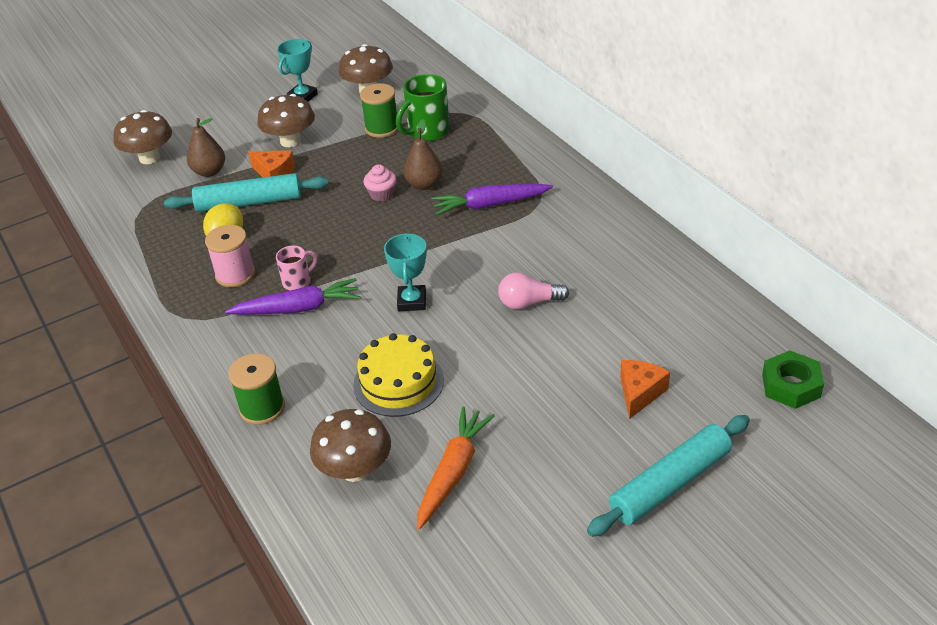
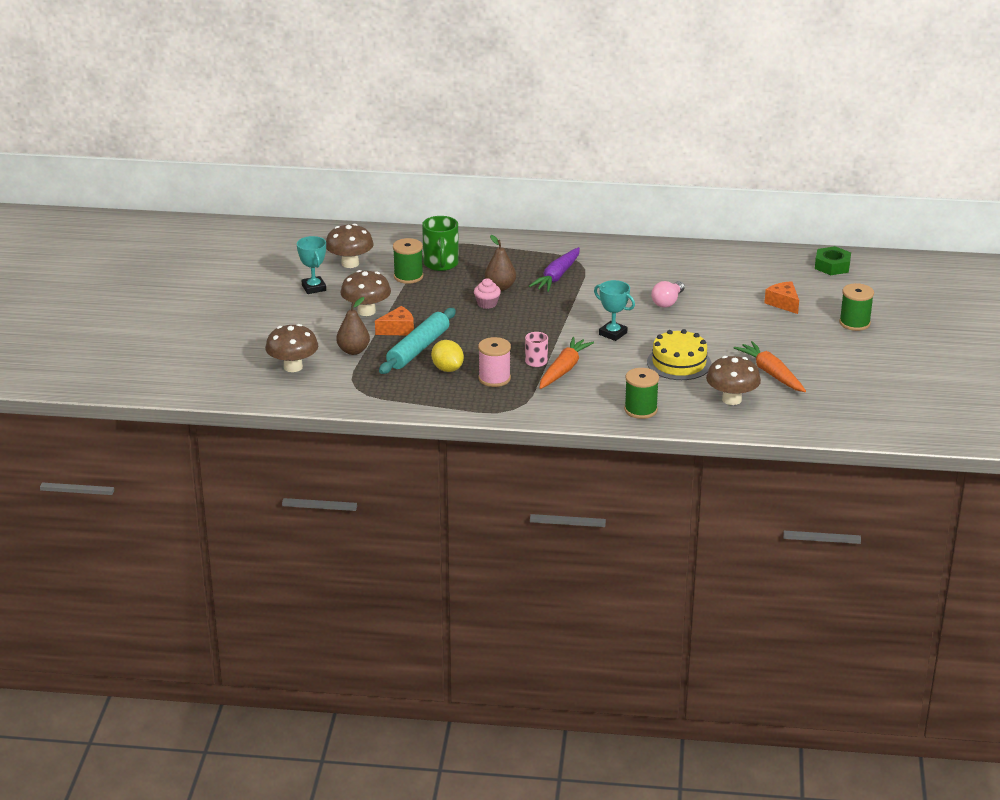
camera: 55 degrees left, 10 degrees down
purple carrot [225,278,360,315] -> orange carrot [539,337,594,389]
turquoise rolling pin [587,415,750,537] -> green spool [839,283,874,331]

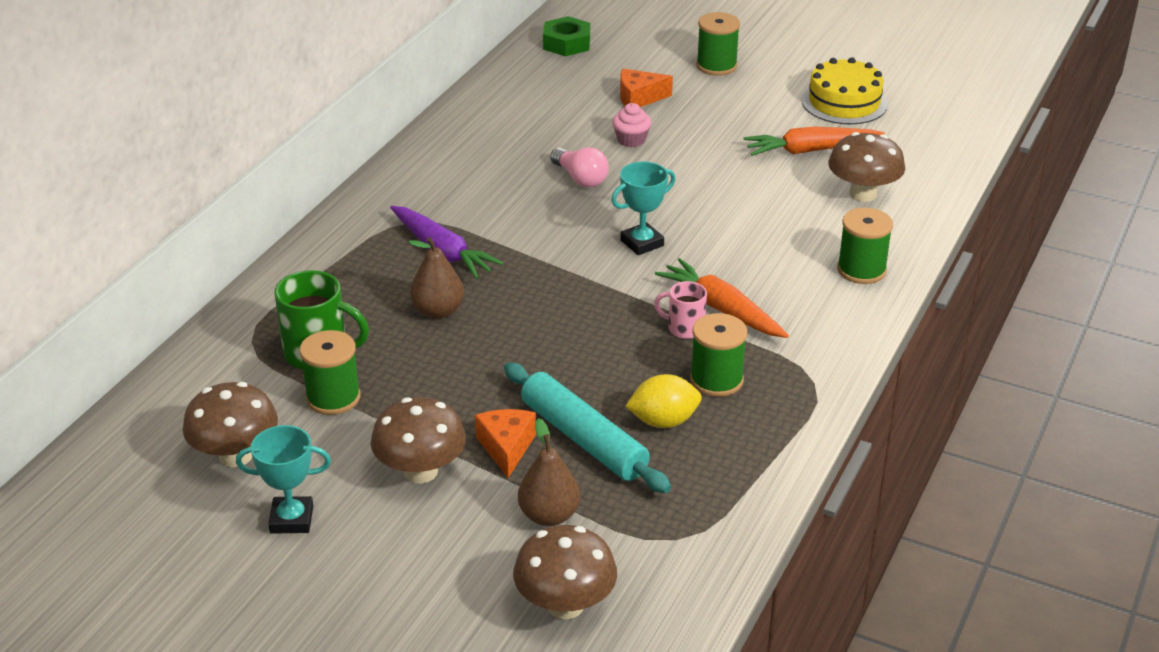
camera: 70 degrees left, 5 degrees up
pink cupcake [474,278,501,309] -> pink cupcake moved to [612,103,651,147]
pink spool [478,337,511,387] -> green spool [690,313,747,397]
yellow cake [647,329,711,380] -> yellow cake moved to [802,57,888,124]

